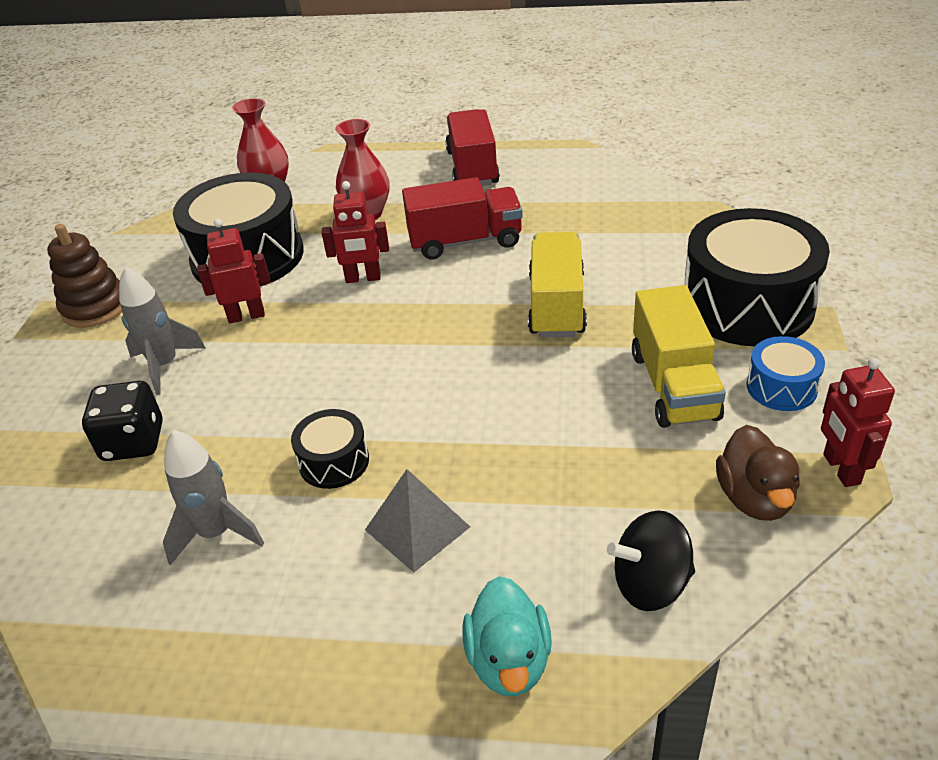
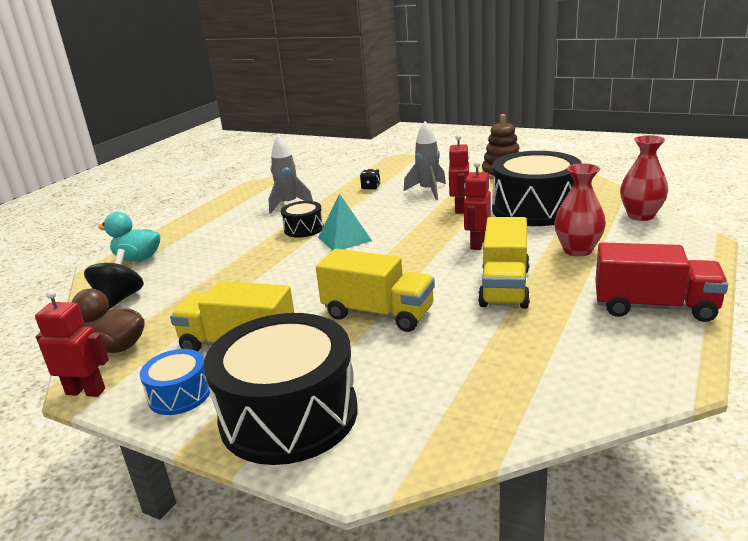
camera: 110 degrees right, 15 degrees down
black dice [82,381,162,461] -> black dice [360,169,381,189], size x0.56
grey pyramid [365,469,470,573] -> none
red truck [402,177,523,259] -> yellow truck [478,217,530,309]
none -> turquoise pyramid [318,193,372,251]

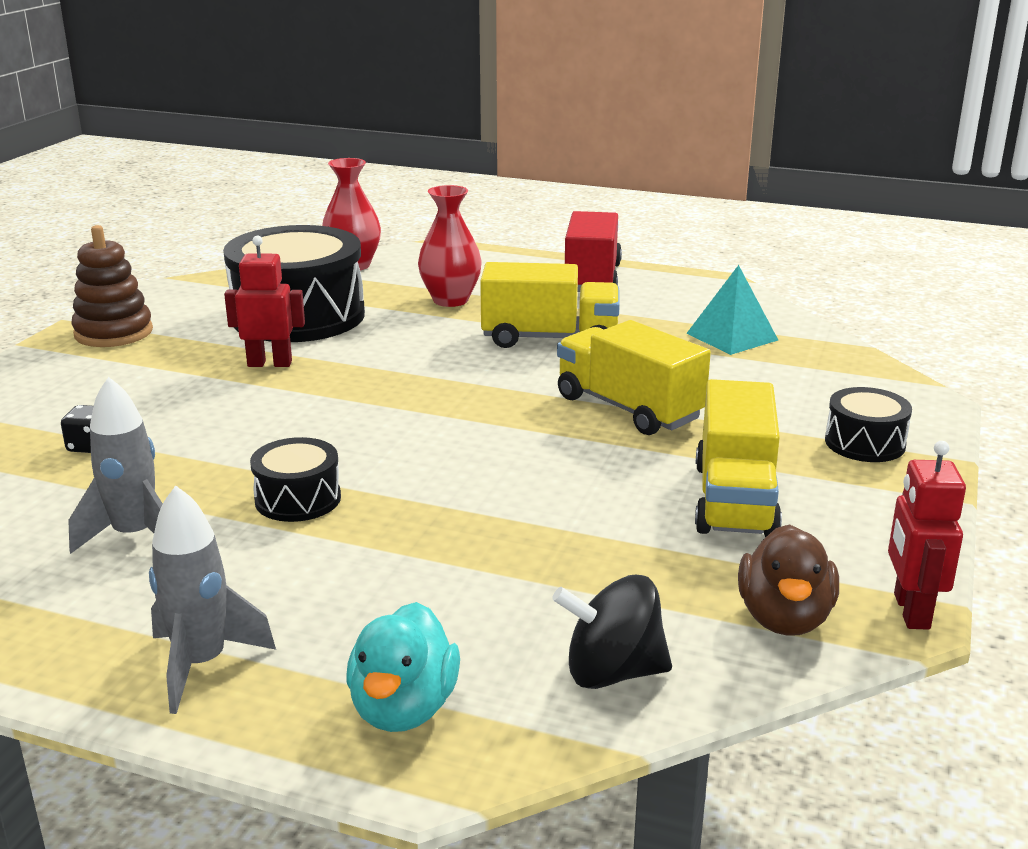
camera: 100 degrees left, 0 degrees up
blue drum [140,349,210,415] -> none
black drum [204,313,358,465] -> black drum [825,387,912,462], size x0.48
yellow truck [316,249,435,332] -> yellow truck turned 60 degrees counterclockwise [557,320,711,435]
turquoise pyramid [318,193,372,251] -> turquoise pyramid moved to [686,265,778,355]
grey rocket [404,121,446,200] -> grey rocket moved to [149,485,276,714]
red robot [464,161,491,250] -> none

